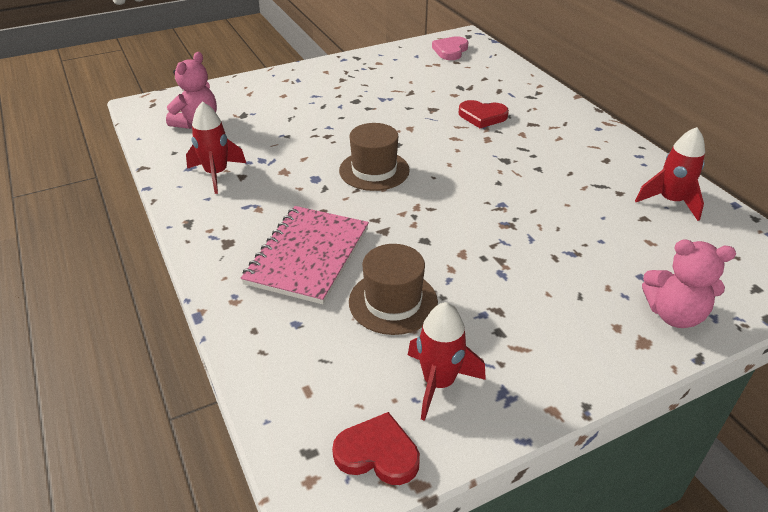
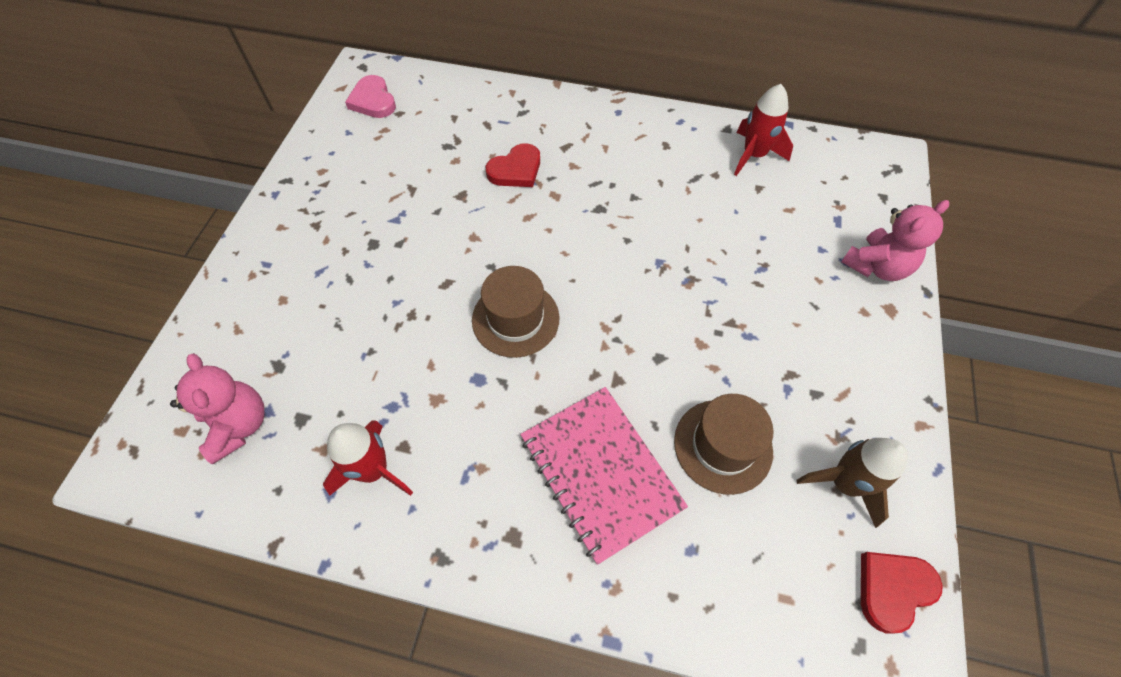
camera: 50 degrees left, 20 degrees up
red rocket [408,302,486,421] -> brown rocket [796,438,908,528]

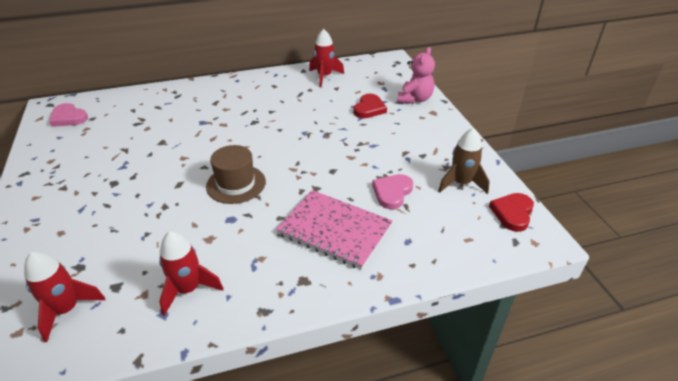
camera: 30 degrees left, 20 degrees down
pink teddy bear [170,353,265,464] -> red rocket [24,251,105,342]
red heart [486,143,540,187] -> red heart moved to [354,94,387,118]
brown hat [674,394,774,495] -> pink heart [372,174,413,209]

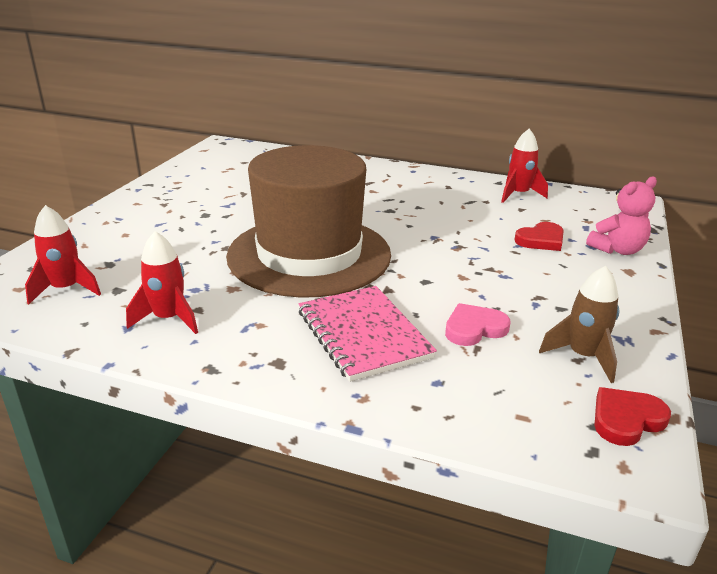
camera: 35 degrees right, 10 degrees down
pink heart [49,103,88,127] -> none
brown hat [206,145,266,204] -> brown hat [226,145,391,297], size x2.24

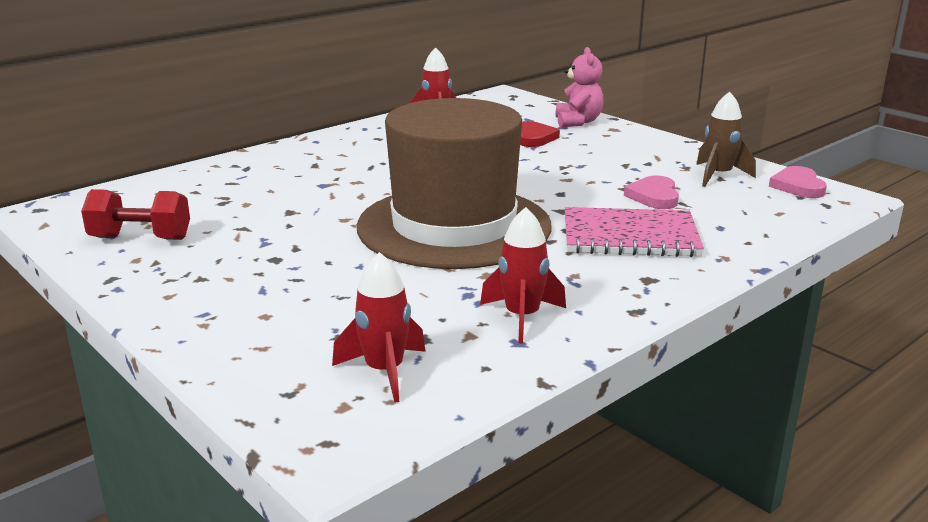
camera: 60 degrees left, 5 degrees down
red heart [594,387,671,446] -> pink heart [769,166,827,198]
none -> red dumbbell [81,189,190,240]

